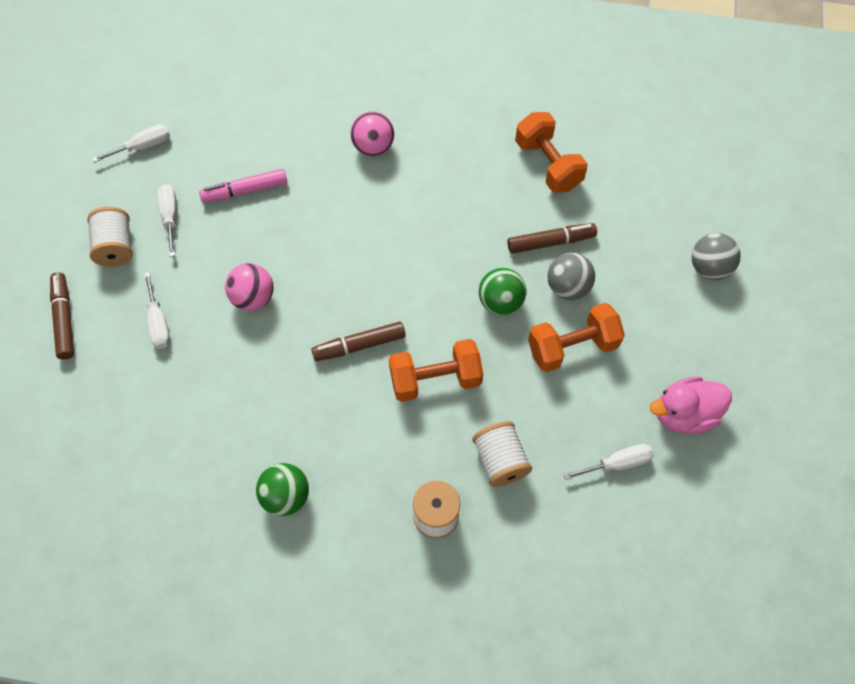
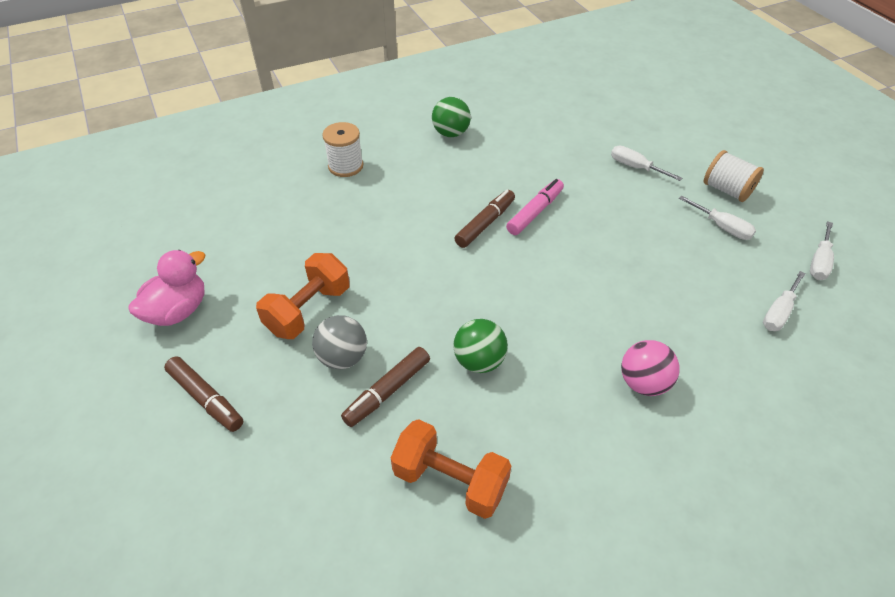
camera: 145 degrees right, 15 degrees down
brown marker [50,272,74,359] -> brown marker moved to [164,356,243,432]
pink marker [199,169,287,203] -> pink marker moved to [506,179,564,235]
pink ball [225,263,274,311] -> none
orange dumbbell [389,339,483,402] -> none
white spool [472,421,532,487] -> none
green ball [479,268,526,316] -> green ball moved to [453,319,508,373]
white screwdriver [563,444,654,480] -> white screwdriver moved to [763,271,806,331]
grey ball [692,233,741,280] -> none

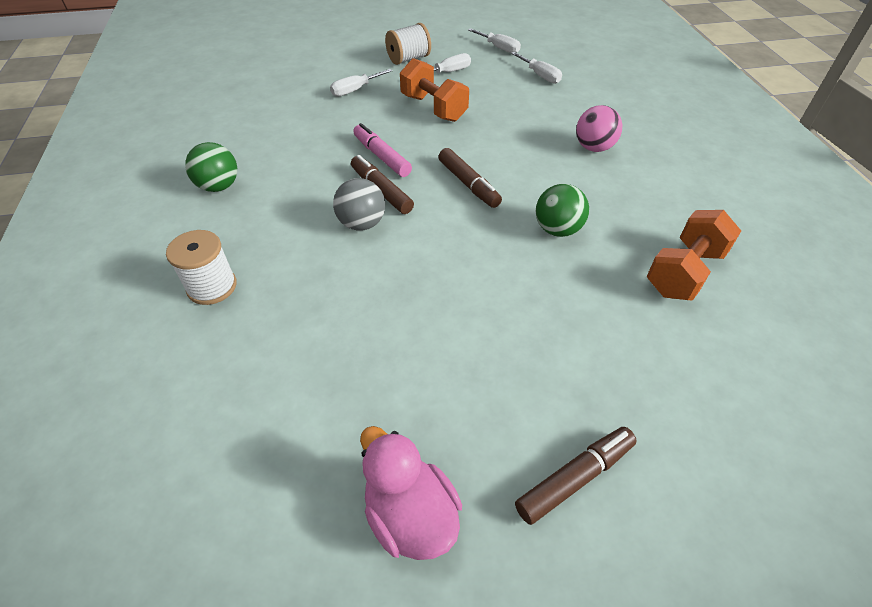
camera: 75 degrees left, 0 degrees up
orange dumbbell [256,253,350,339] -> orange dumbbell moved to [400,58,469,122]
grey ball [312,315,367,369] -> grey ball moved to [333,178,385,230]
brown marker [341,347,430,427] -> brown marker moved to [438,148,502,208]

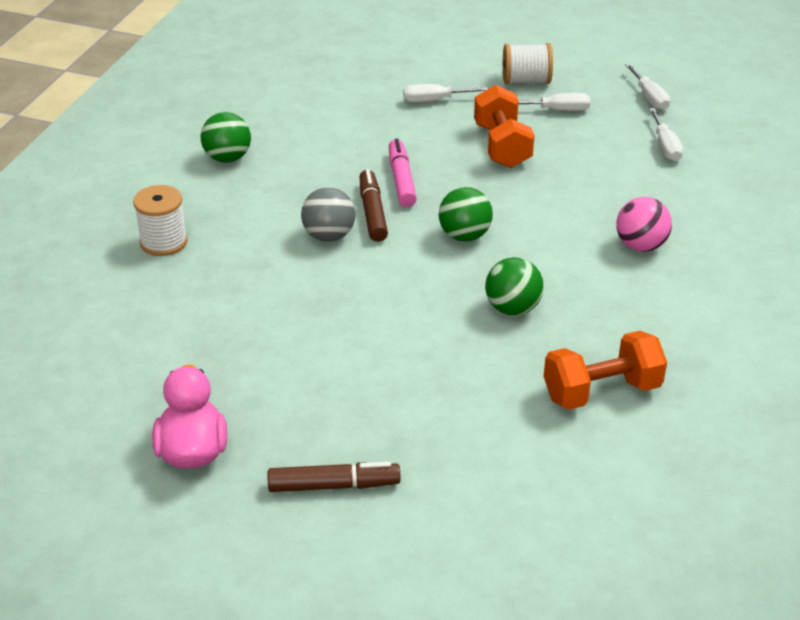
camera: 30 degrees right, 10 degrees down
brown marker [438,148,502,208] -> green ball [439,187,493,242]

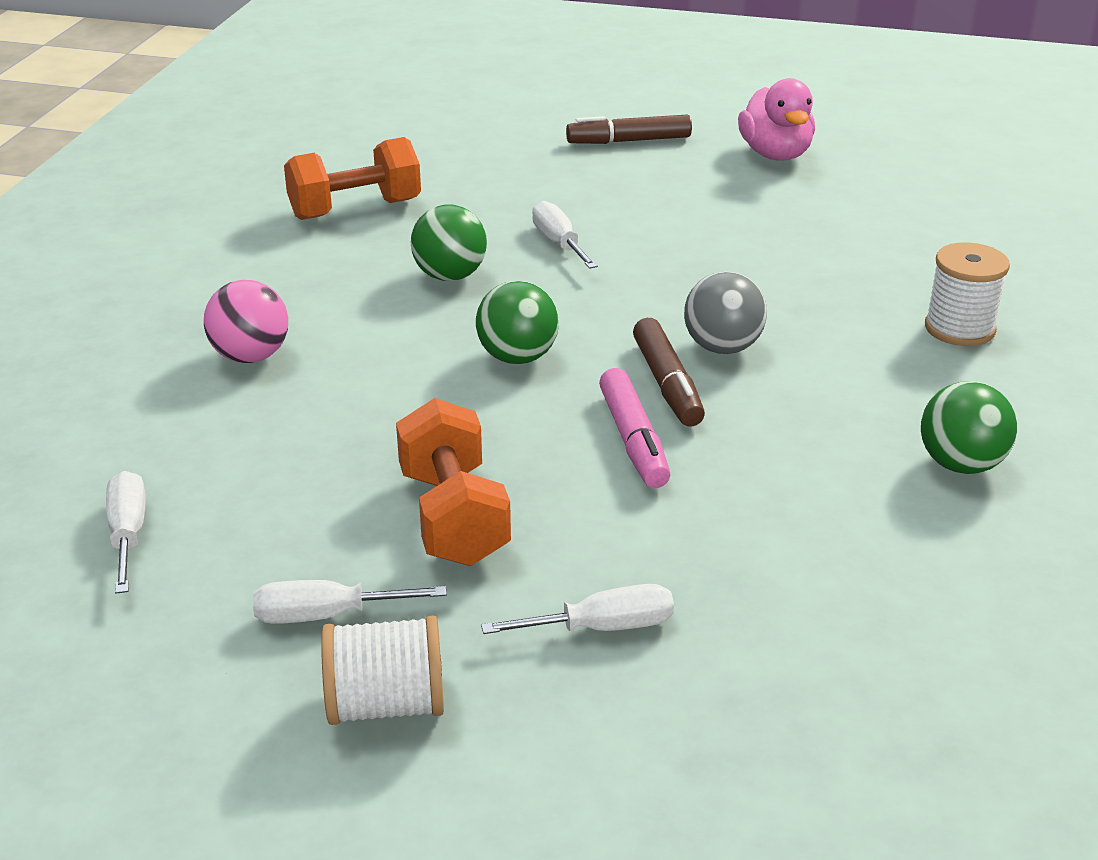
camera: 175 degrees right, 5 degrees down
white screwdriver [625,64,670,110] -> white screwdriver moved to [532,201,598,269]

